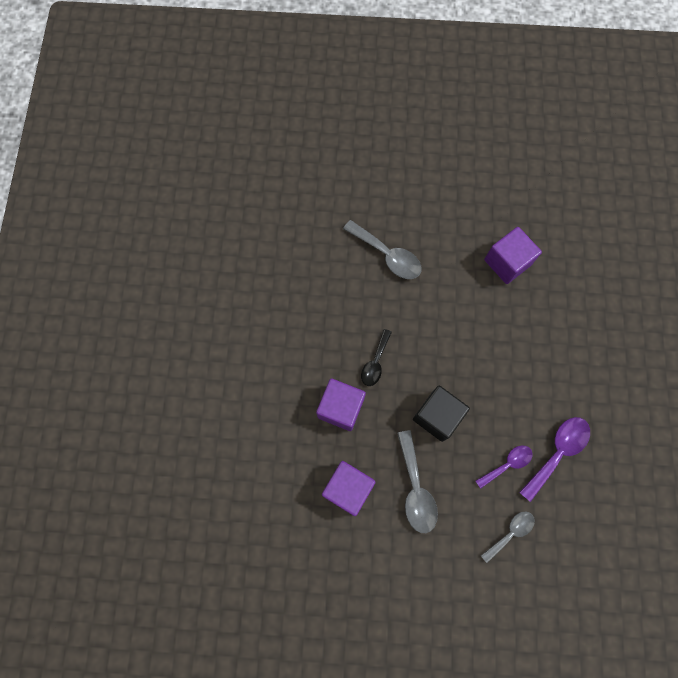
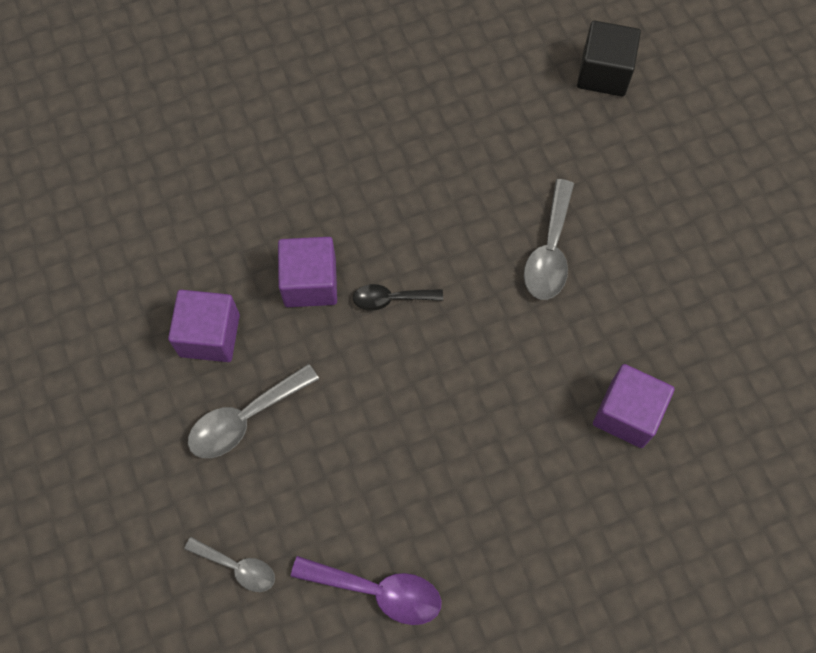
camera: 65 degrees right, 5 degrees down
black cube [413,386,470,442] -> black cube moved to [577,21,641,96]
purple spoon [476,446,533,489] -> none

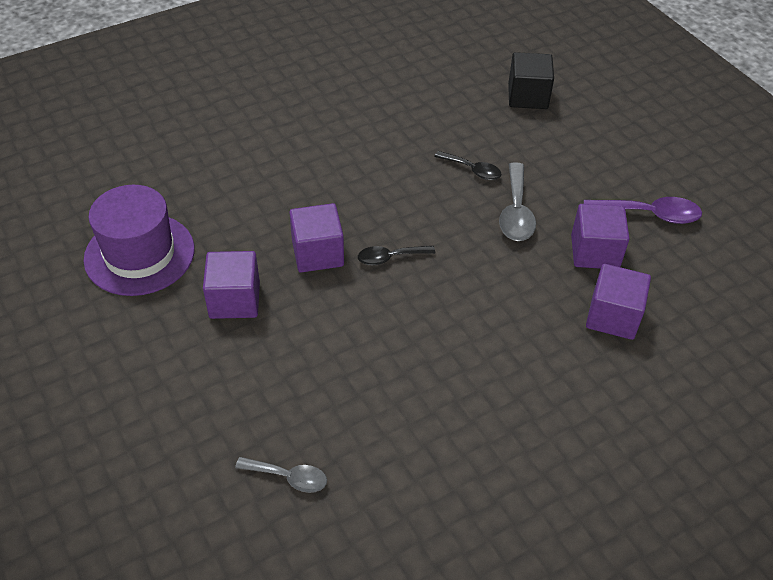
camera: 10 degrees left, 20 degrees down
grey spoon [188,364,319,458] -> none
purple spoon [291,556,442,625] -> purple spoon moved to [584,197,702,224]
none -> purple hat [83,185,195,296]
none -> black spoon [434,151,502,180]
none -> purple cube [571,204,630,269]

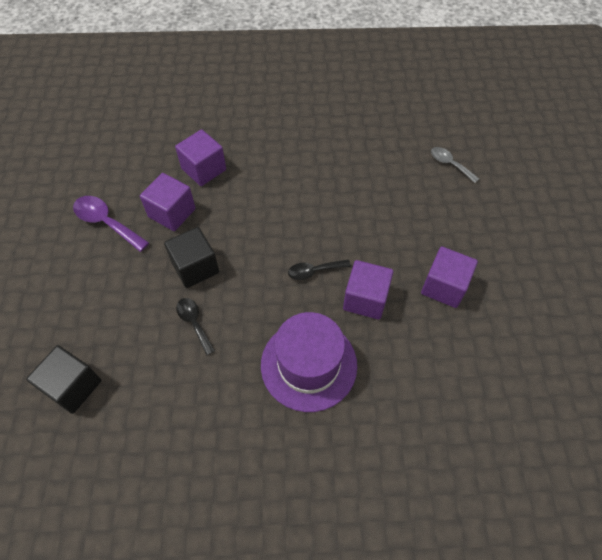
camera: 150 degrees left, 10 degrees up
purple hat [83,185,195,296] -> purple hat moved to [261,312,357,412]
black spoon [358,246,435,265] -> black spoon turned 150 degrees clockwise [288,260,351,280]
grey spoon [499,162,536,241] -> black cube [164,227,219,288]

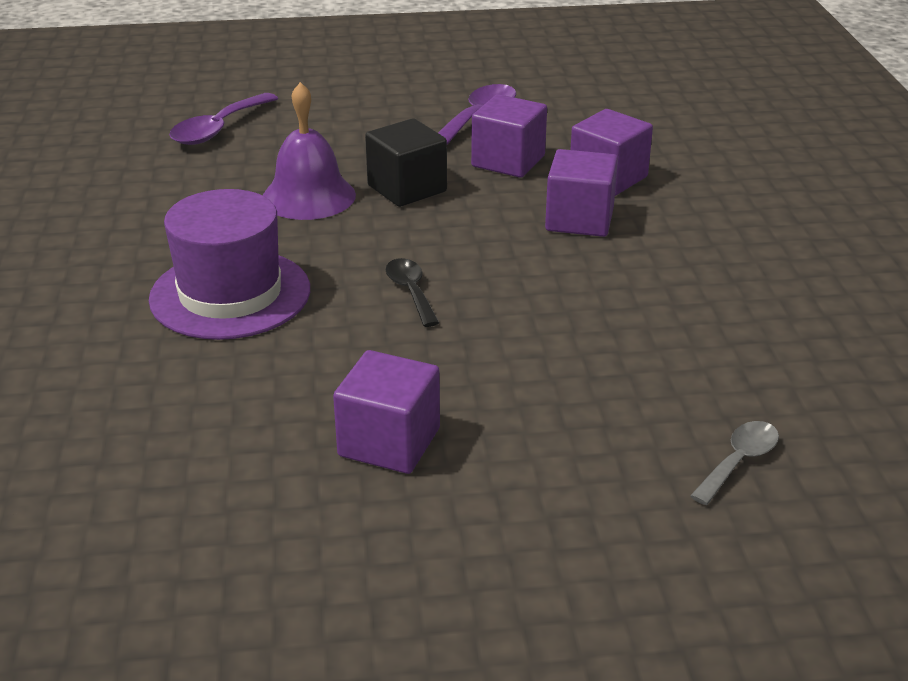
camera: 85 degrees right, 25 degrees down
black cube [26,345,102,414] -> purple spoon [169,93,278,145]
black spoon [176,298,215,356] -> purple bell [263,82,356,220]
purple cube [343,260,393,320] -> purple cube moved to [545,149,618,237]

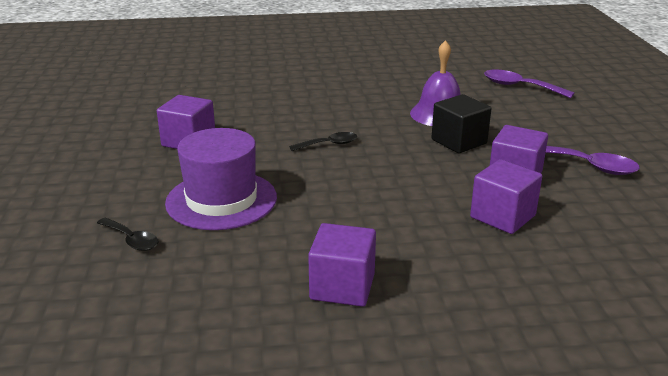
camera: 90 degrees right, 5 degrees down
purple hat [149,189,310,340] -> purple hat moved to [165,128,277,230]
purple cube [545,149,618,237] -> purple cube moved to [308,223,376,307]
grey spoon [690,421,779,505] -> black spoon [97,218,158,251]

